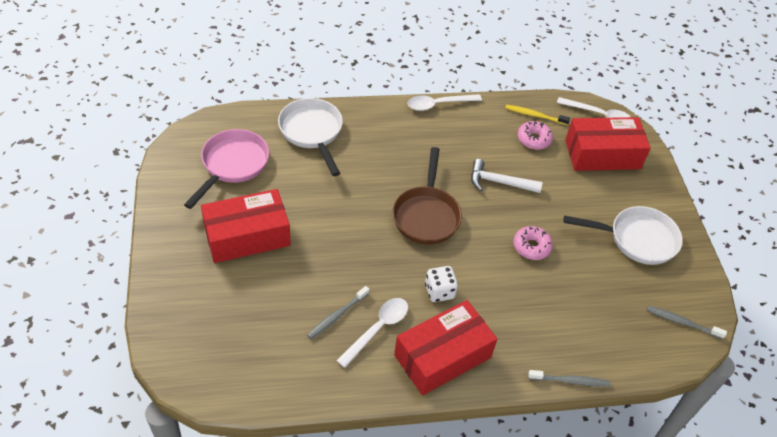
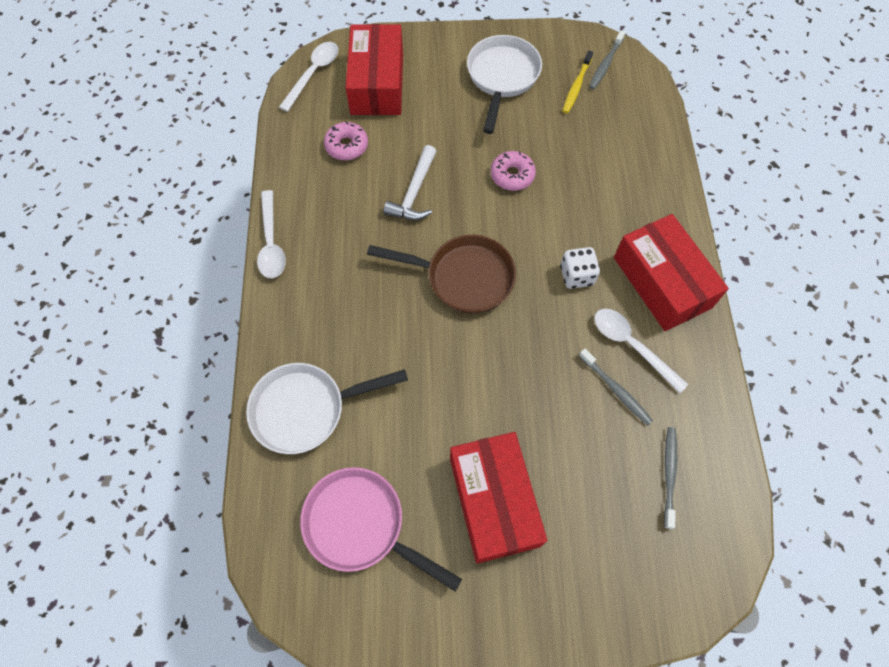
camera: 80 degrees left, 15 degrees up
yellow toothbrush [505,105,570,125] -> yellow toothbrush moved to [562,50,593,114]
grey toothbrush [528,370,611,387] -> grey toothbrush moved to [664,427,677,529]

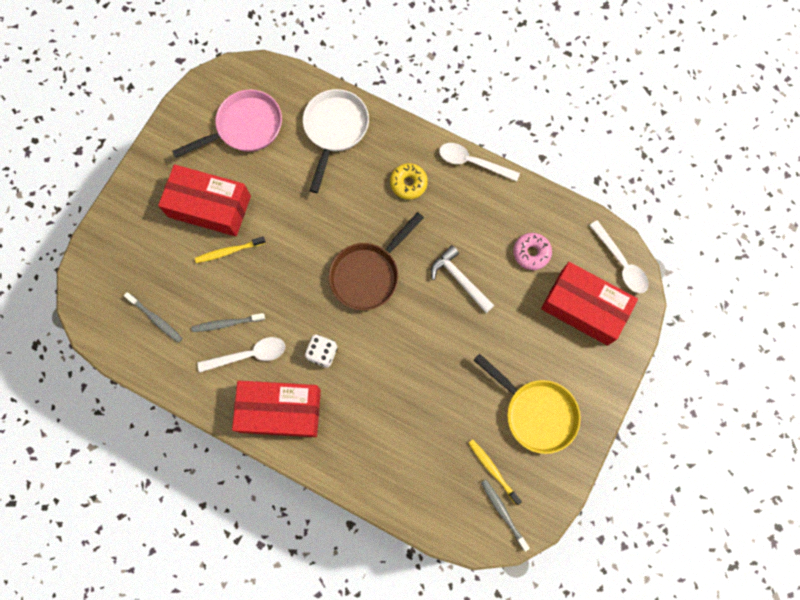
camera: 120 degrees right, 10 degrees up
white pan [467,35,542,134] -> yellow pan [474,353,581,454]
pink donut [491,151,536,191] -> none
none -> yellow toothbrush [195,237,265,263]
none -> yellow donut [390,163,428,199]

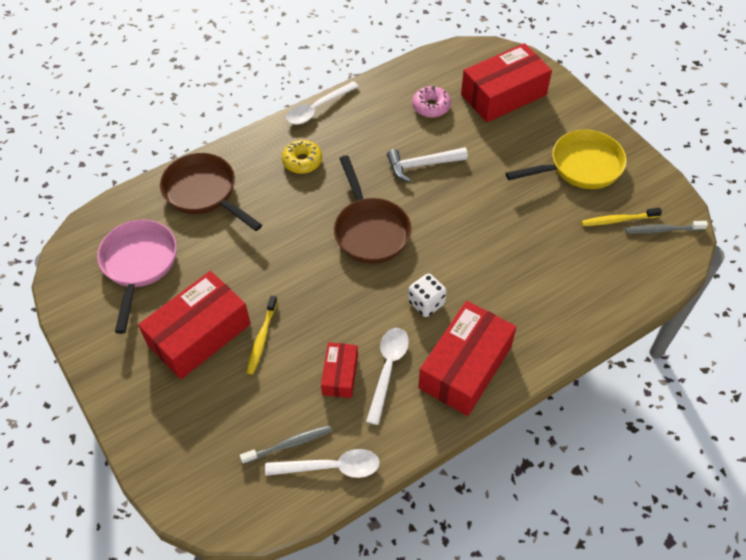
camera: 60 degrees left, 20 degrees down
grey toothbrush [192,313,265,332] -> red box [321,342,358,398]
white pan [303,89,369,193] -> brown pan [160,153,262,231]
white spoon [589,220,648,293] -> white spoon moved to [265,449,380,478]

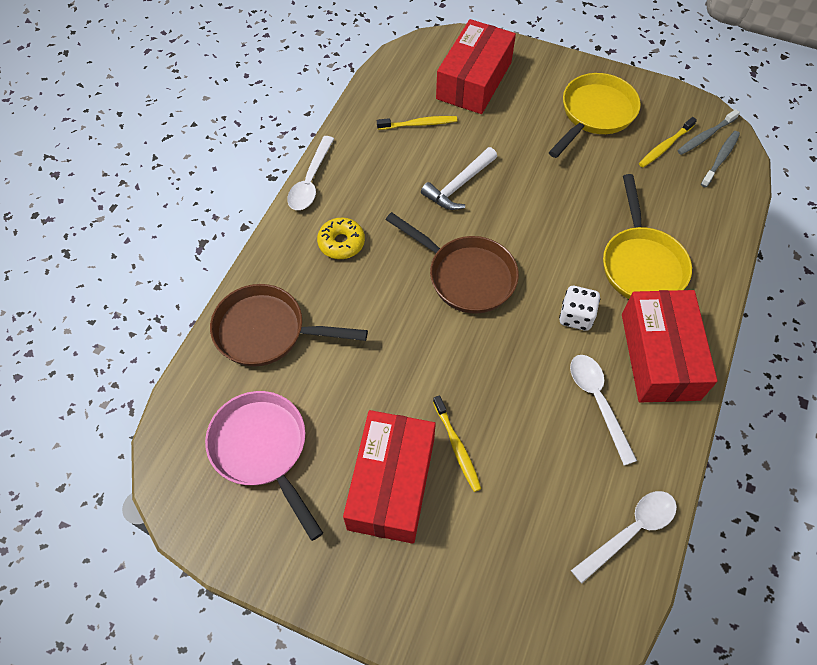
camera: 35 degrees left, 5 degrees up
grey toothbrush [240,425,332,464] -> grey toothbrush moved to [701,131,740,187]
red box [321,342,358,398] -> none
pink donut [412,86,451,118] -> yellow toothbrush [377,116,457,130]
none -> yellow pan [603,174,692,299]

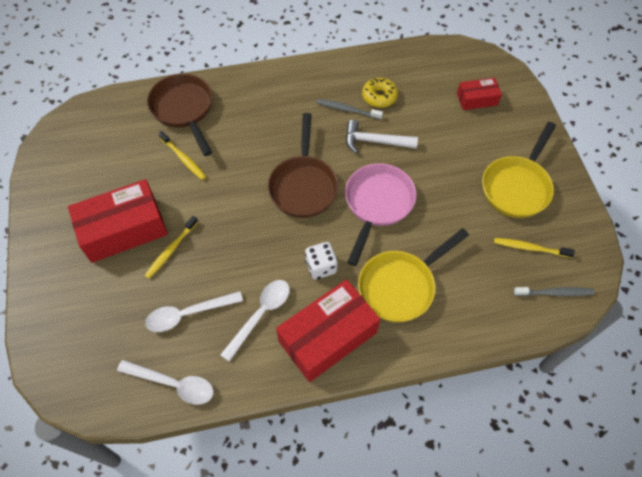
camera: 55 degrees right, 0 degrees up
pink pan [205,391,323,541] -> pink pan moved to [345,163,416,266]
white spoon [287,136,334,210] -> white spoon moved to [145,291,243,332]
yellow donut [317,218,365,259] -> yellow donut moved to [362,78,398,108]
yellow toothbrush [377,116,457,130] -> yellow toothbrush moved to [158,131,206,180]
red box [436,19,516,114] -> red box [457,78,502,110], size x0.53
yellow pan [549,73,641,158] -> yellow pan turned 120 degrees clockwise [482,122,556,218]
grey toothbrush [677,109,740,155] -> grey toothbrush moved to [316,99,383,120]

